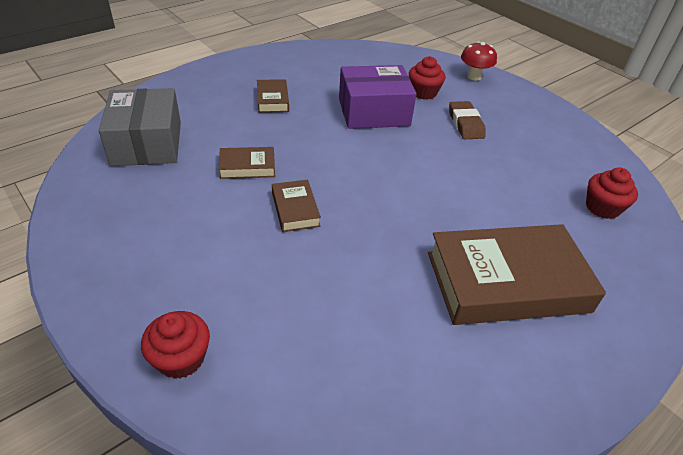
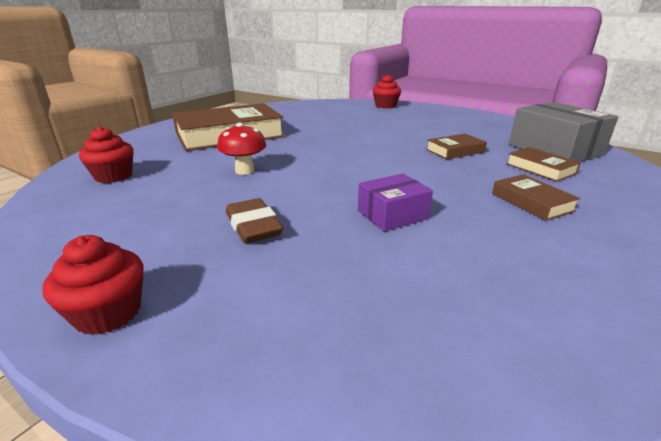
camera: 165 degrees right, 15 degrees down
brown book [272,180,321,232] -> brown book moved to [506,147,581,182]
purple box [339,65,417,129] -> purple box [358,173,433,231], size x0.57
red cupcake [409,56,445,100] -> red cupcake moved to [42,235,143,335]
red mushroom [461,42,497,81] -> red mushroom moved to [217,123,266,175]

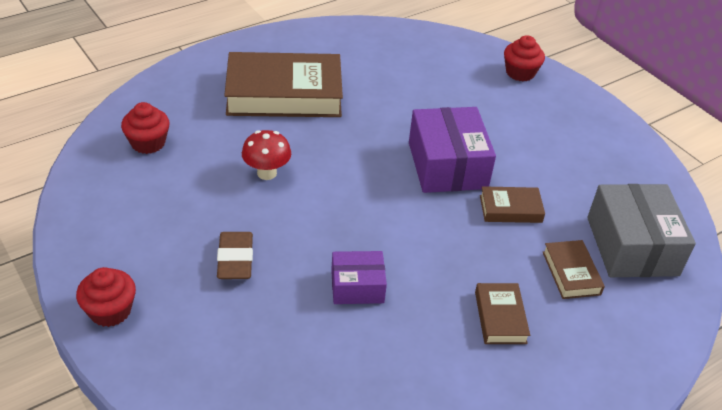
camera: 20 degrees right, 15 degrees up
none -> purple box [409,107,496,193]

